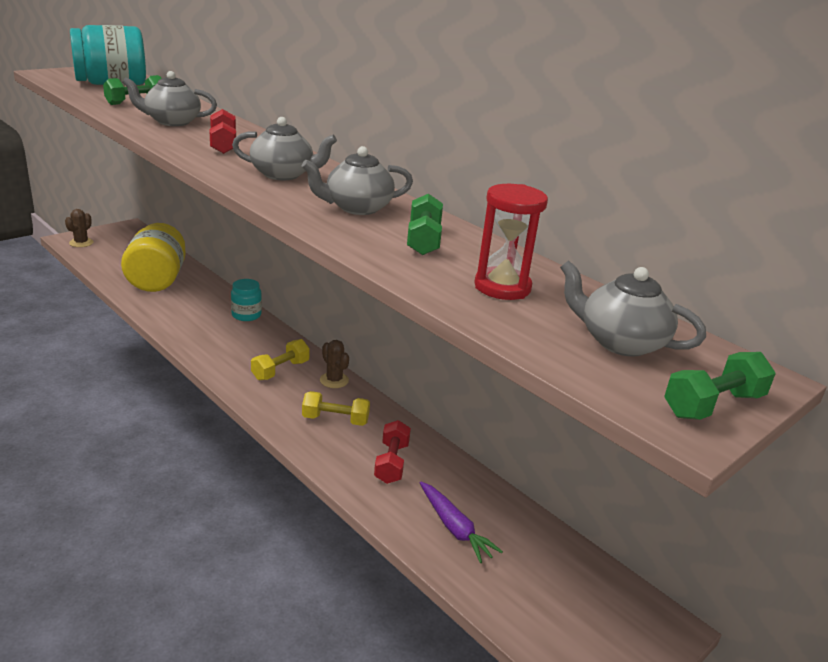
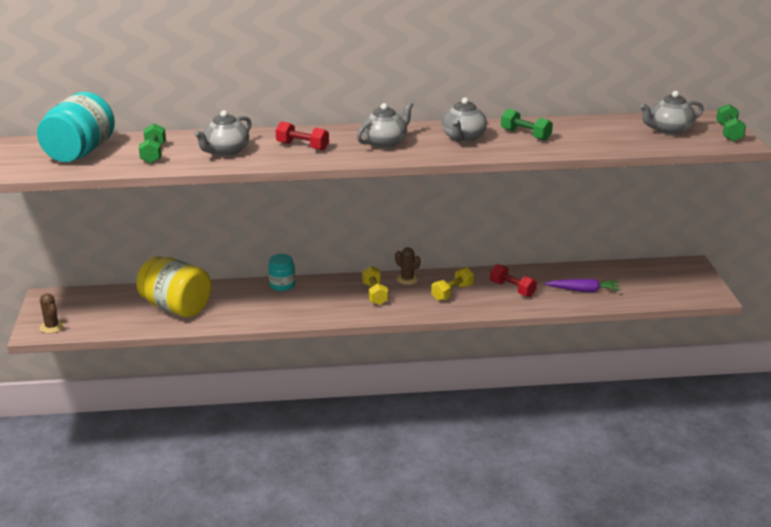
camera: 50 degrees left, 0 degrees up
brown cactus [320,340,349,388] -> brown cactus turned 45 degrees clockwise [395,247,421,285]
red hourglass [474,184,548,300] -> none

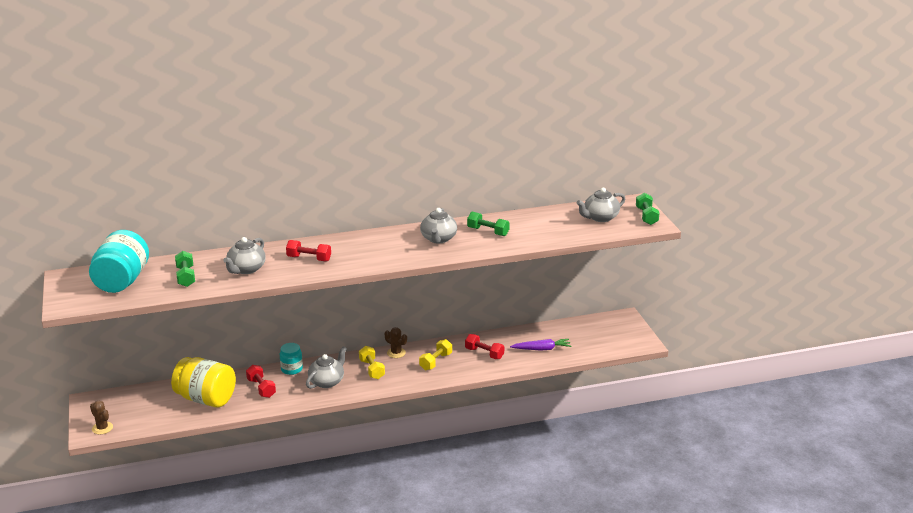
camera: 10 degrees left, 0 degrees up
grey teapot [357,101,414,149] -> grey teapot moved to [306,346,347,389]
none -> red dumbbell [246,365,276,398]

